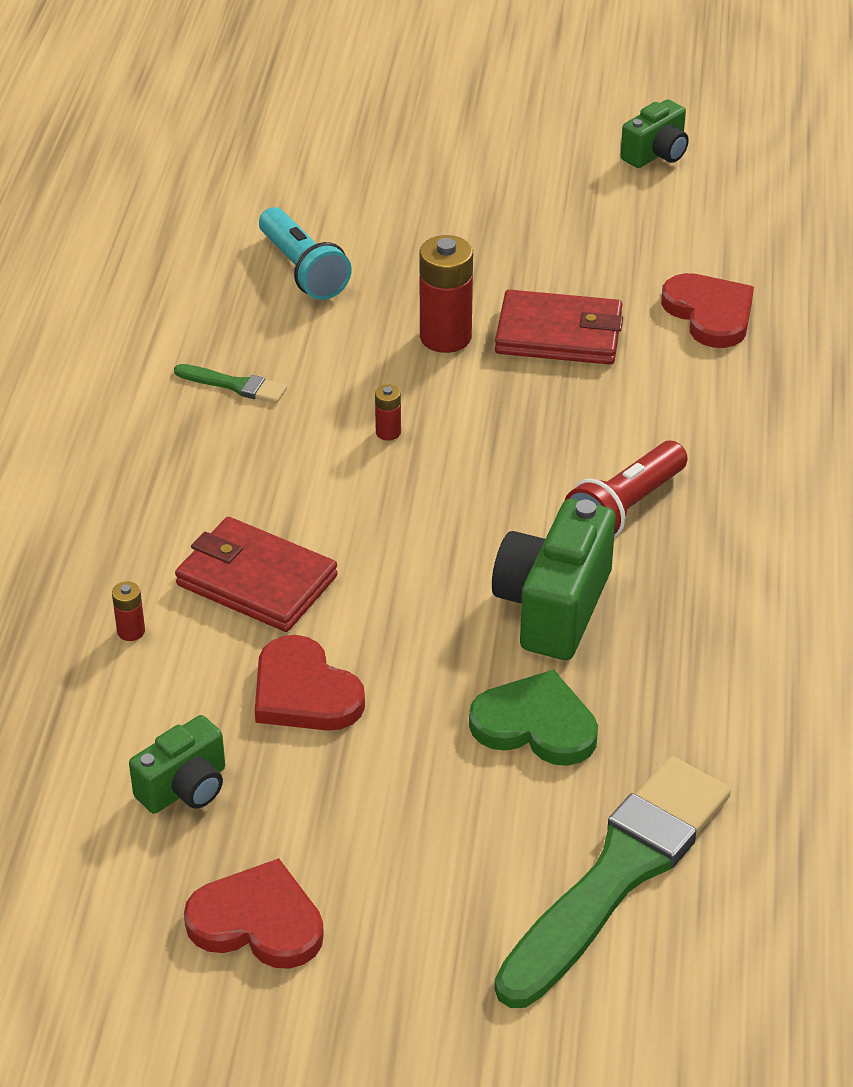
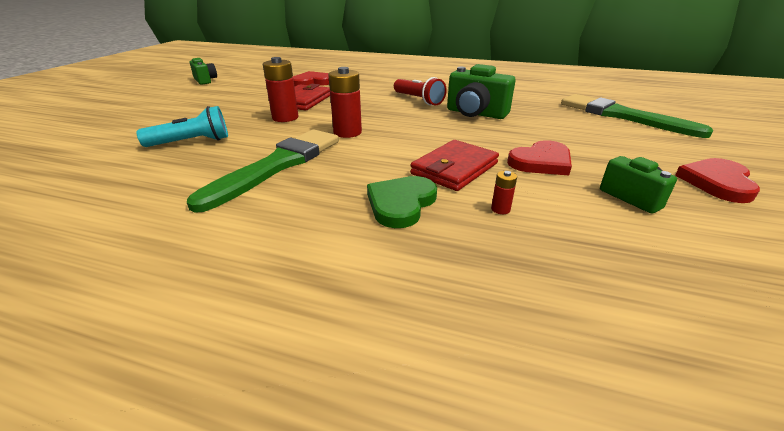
camera: 80 degrees left, 10 degrees down
green brush [174,364,287,403] -> green brush [187,129,339,213], size x2.37
red battery [375,385,401,441] -> red battery [328,67,362,138], size x2.15
green heart [469,670,598,766] -> green heart moved to [367,176,437,228]

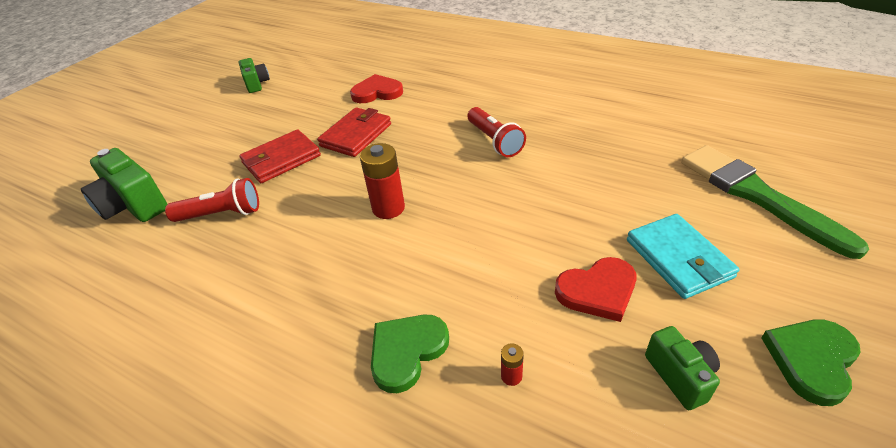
camera: 15 degrees right, 10 degrees up
turquoise flashlight [136,106,228,147] -> red flashlight [165,178,259,222]
green brush [187,129,339,213] -> none
red battery [263,57,298,122] -> none
red wallet [410,140,499,191] -> red wallet moved to [239,129,321,183]
green camera [447,64,516,119] -> green camera moved to [81,148,168,222]
red heart [675,158,760,203] -> green heart [761,319,861,406]
none -> turquoise wallet [627,214,740,299]

